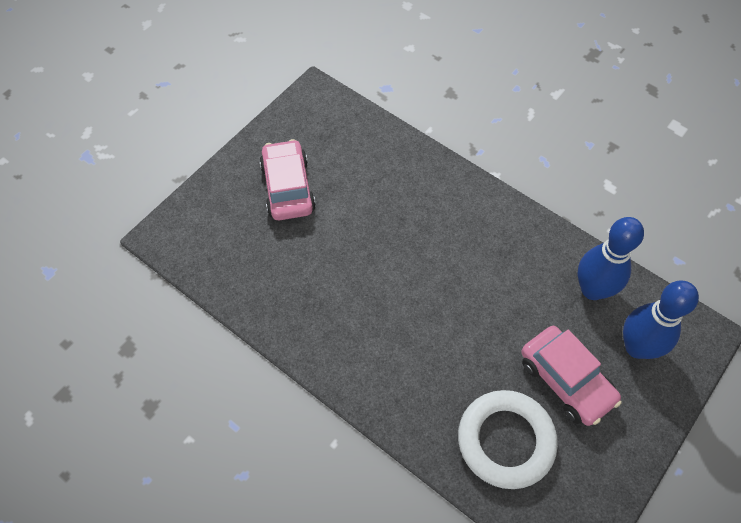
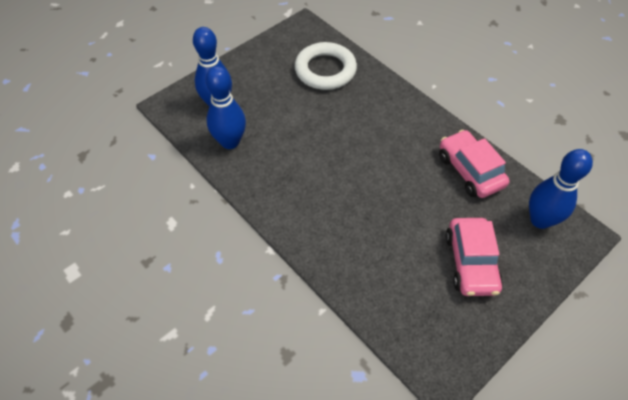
camera: 170 degrees left, 5 degrees down
pink car [521,326,622,426] -> pink car moved to [439,130,510,198]
none -> blue bowling pin [529,149,593,229]

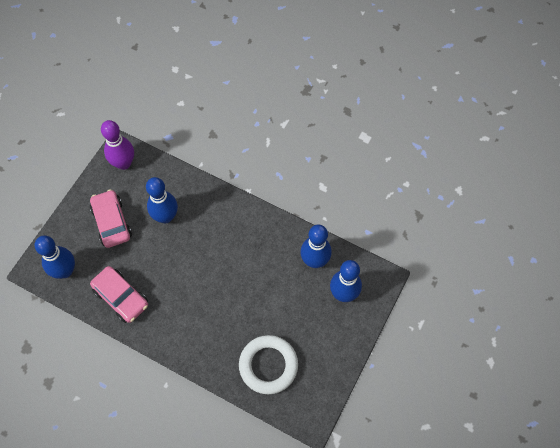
camera: 160 degrees right, 10 degrees up
none -> purple bowling pin [101,120,134,170]
none -> blue bowling pin [146,177,178,223]

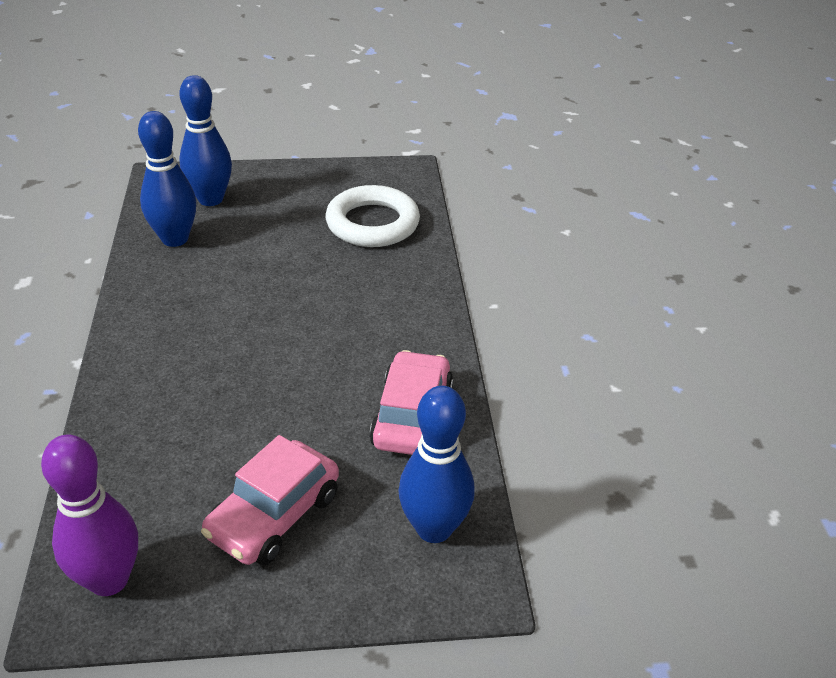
camera: 125 degrees left, 25 degrees down
blue bowling pin [146,177,178,223] -> none

